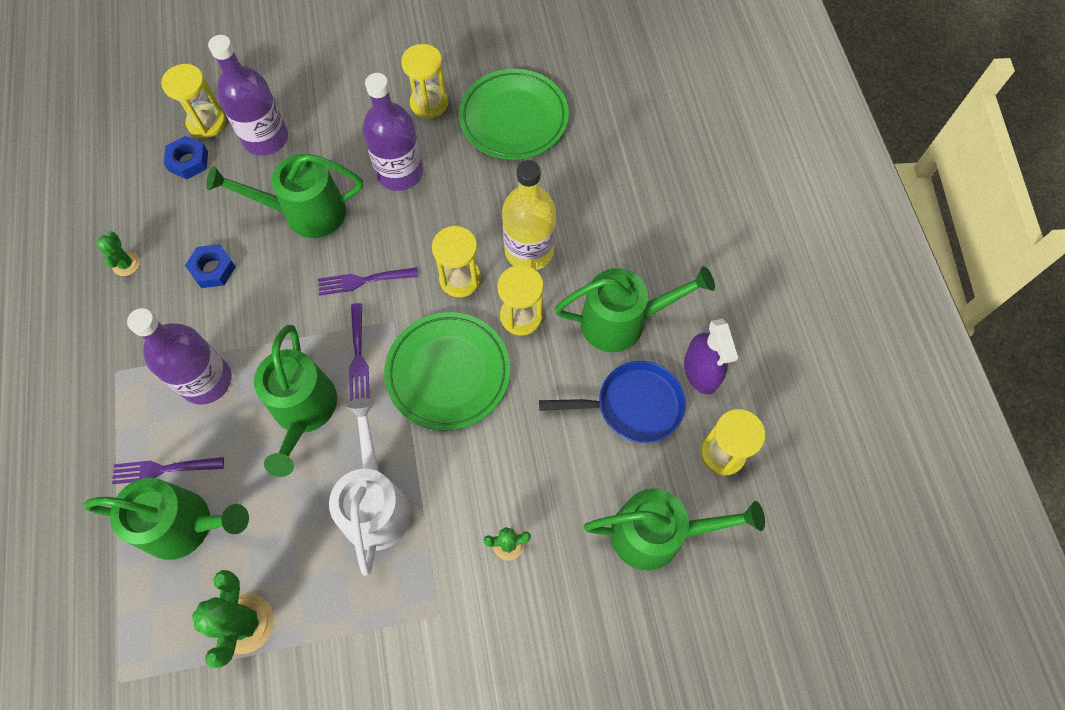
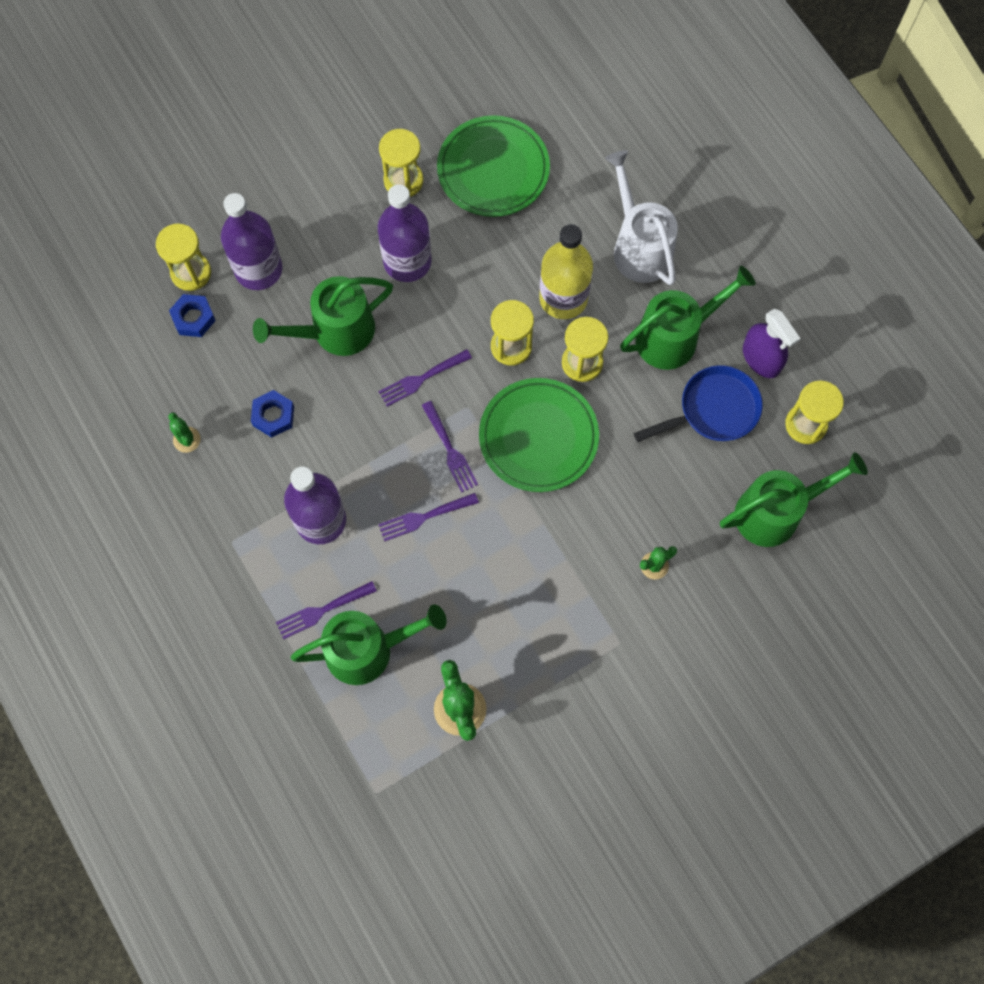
camera: 20 degrees left, 5 degrees up
green watering can [254,325,337,477] -> purple fork [378,493,479,542]
white watering can [329,398,411,575] -> white watering can moved to [605,150,678,285]

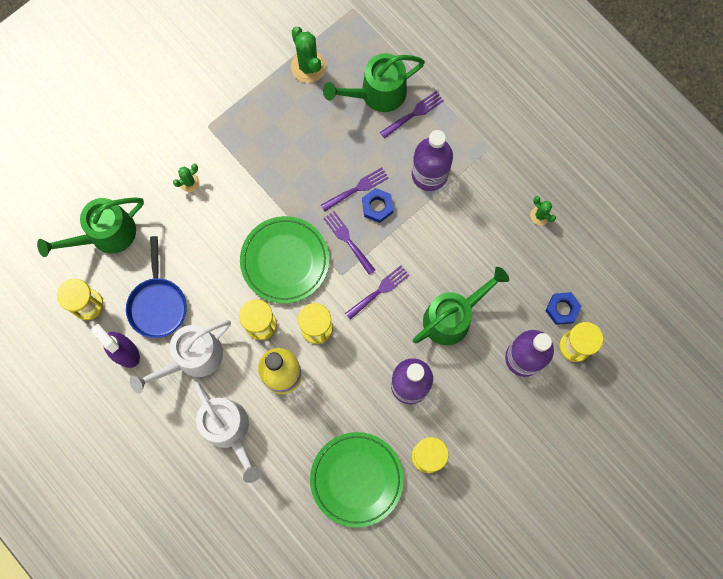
camera: 170 degrees right, 5 degrees up
blue nut [251,390,294,438] -> blue nut moved to [362,188,393,223]
green watering can [620,266,756,370] -> white watering can [130,320,231,394]
blue pan [634,365,763,442] -> blue pan turned 60 degrees counterclockwise [126,236,187,338]

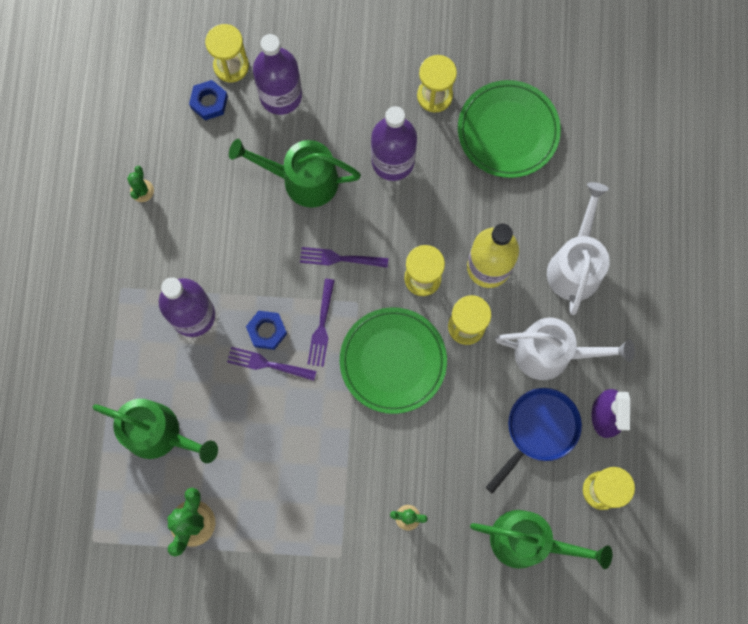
camera: 135 degrees left, 0 degrees up
purple fork [380,91,444,138] -> none

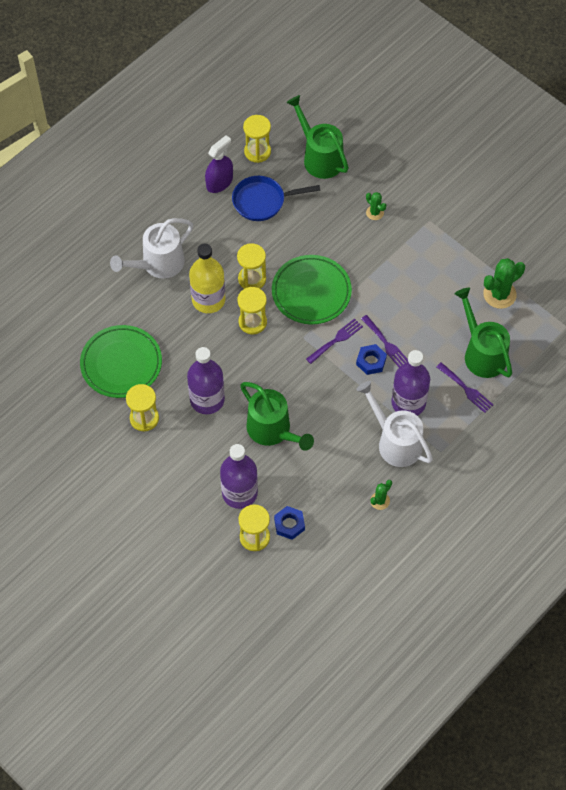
camera: 140 degrees left, 15 degrees down
purple fork [300,247,388,268] -> purple fork moved to [436,362,493,413]
white watering can [495,318,635,380] -> white watering can moved to [356,381,433,467]

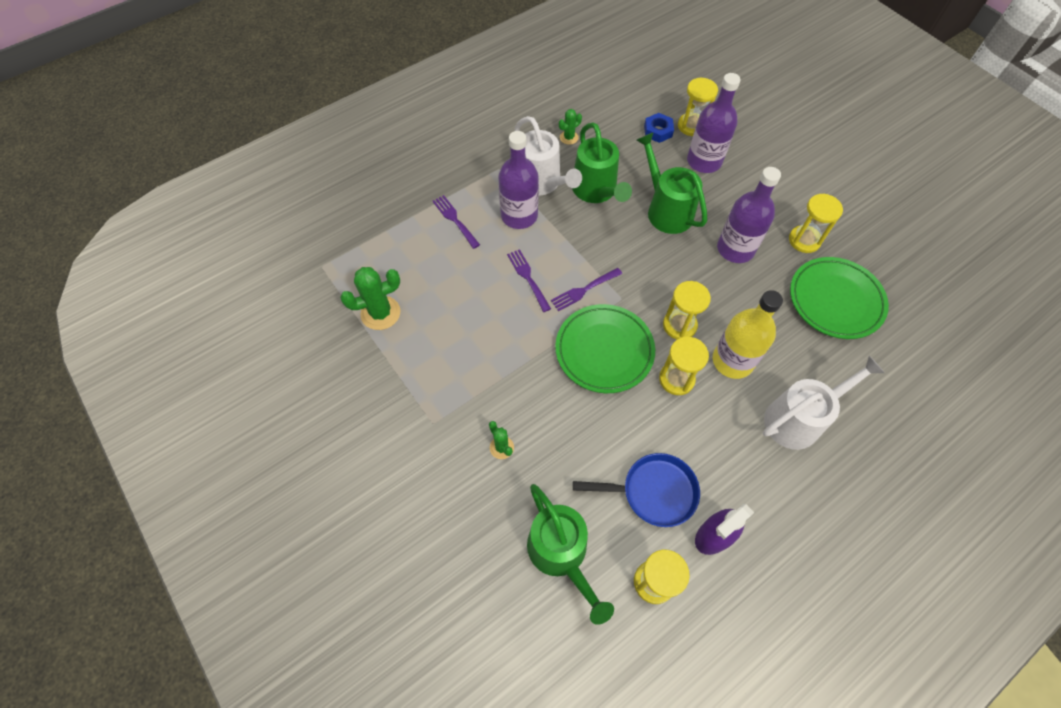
camera: 170 degrees left, 0 degrees up
blue nut [356,344,387,375] -> none
green watering can [454,288,512,378] -> green watering can moved to [572,122,632,203]

